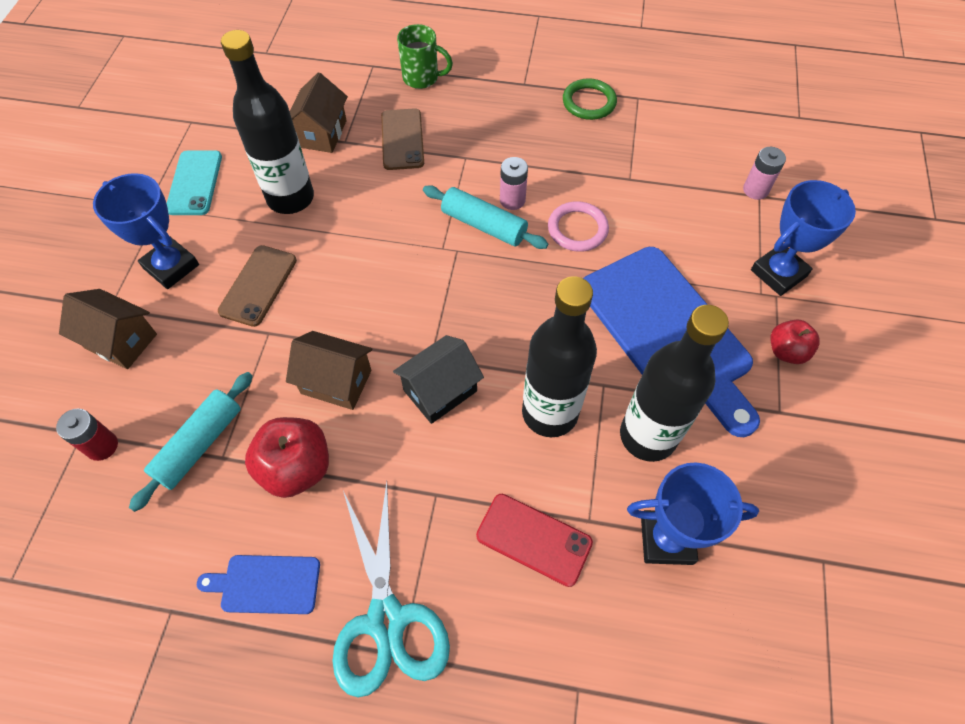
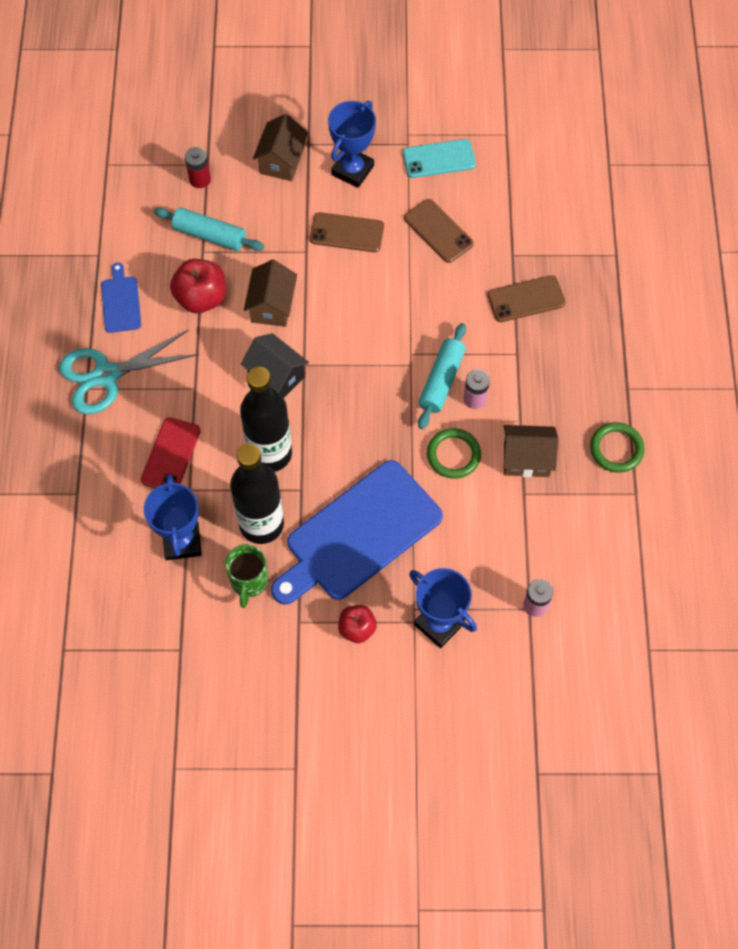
camera: 80 degrees right, 5 degrees up
black bottle [221,30,314,214] -> brown phone [404,199,474,263]
brown house [290,72,348,153] -> brown house moved to [504,425,558,477]
green mug [397,24,453,89] -> green mug moved to [225,544,268,608]
pink ring [548,201,609,252] -> green ring [427,428,481,479]

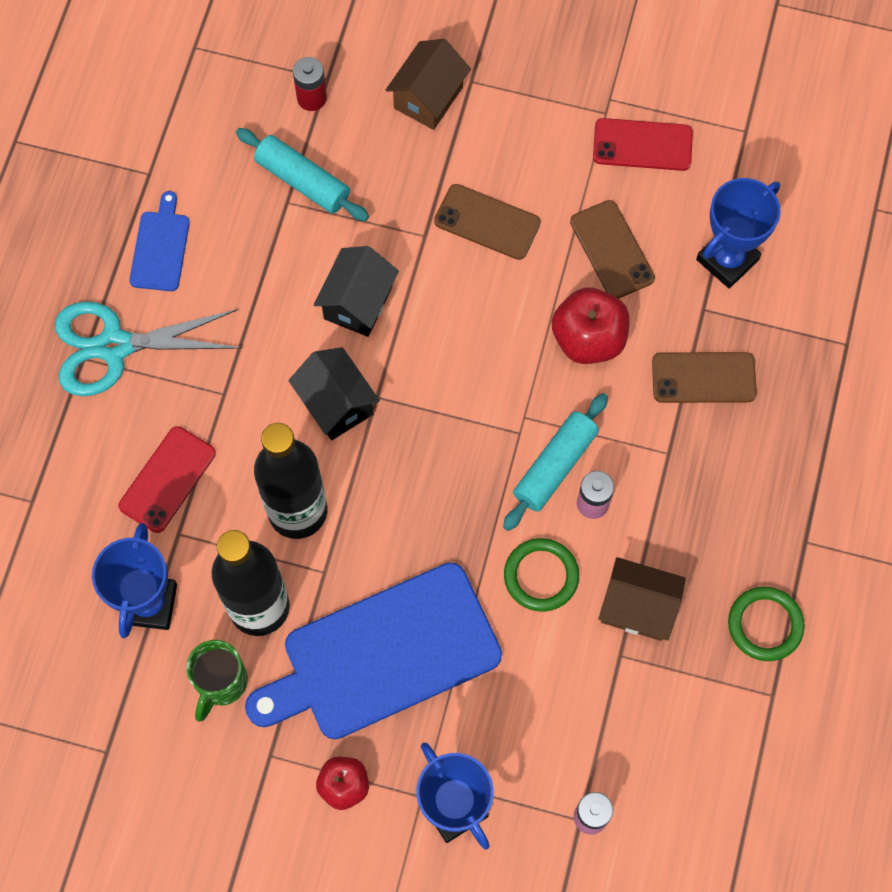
camera: 15 degrees right, 5 degrees up
red apple [170,259,226,313] -> red apple moved to [552,287,629,364]
brown house [244,260,297,327] -> black house [314,246,399,337]
blue trophy [328,101,376,188] -> blue trophy moved to [696,178,781,288]
turquoise phone [403,139,476,178] -> red phone [593,118,693,171]

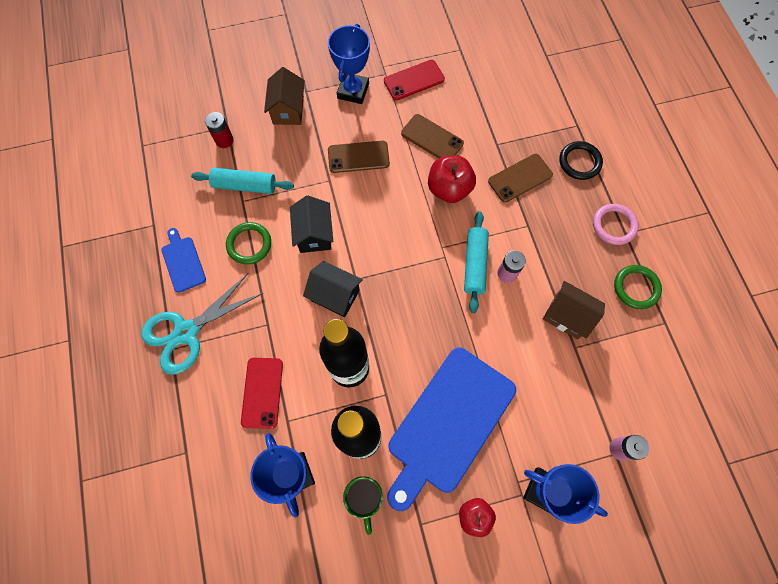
camera: 30 degrees left, 0 degrees up
green ring [504,538,579,612] -> green ring moved to [226,222,271,264]
brown house [599,557,686,641] -> brown house turned 45 degrees clockwise [543,281,605,339]
blue trophy [696,178,781,288] -> blue trophy moved to [328,24,370,104]
none -> black ring [559,141,603,180]
none -> pink ring [593,204,639,245]

